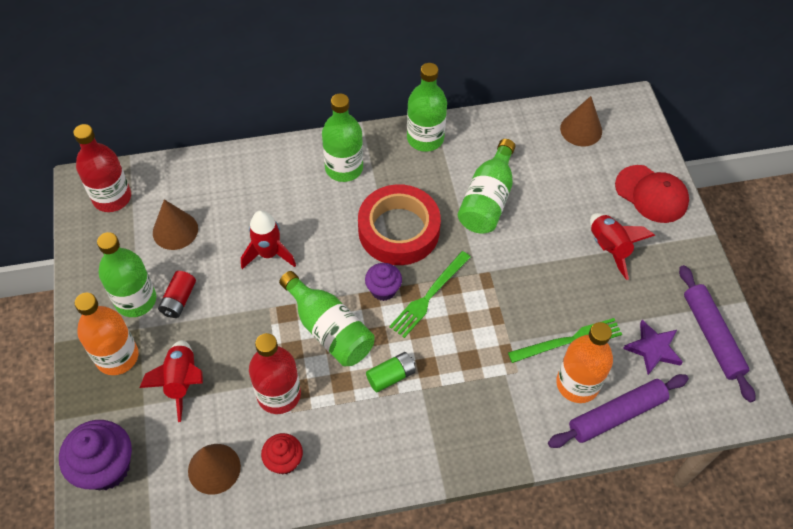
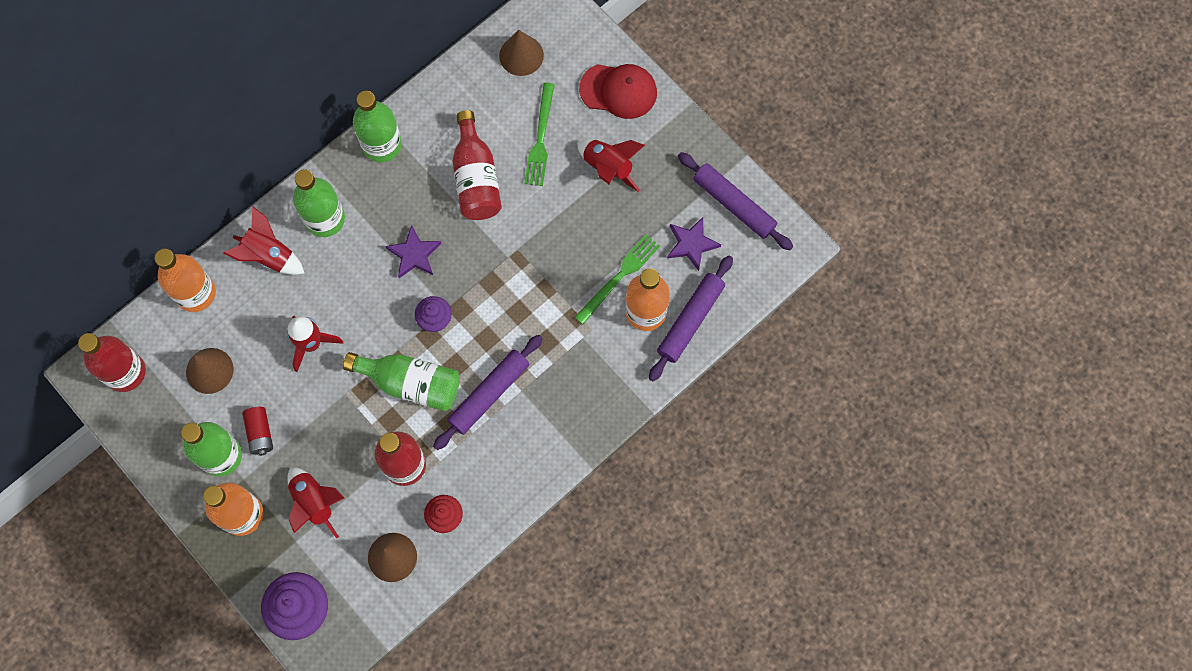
camera: 30 degrees left, 15 degrees up
red tape [358,184,441,265] -> purple star [385,225,441,278]
green battery [366,352,416,392] -> purple rolling pin [433,335,543,450]
green fork [389,251,471,338] -> green fork moved to [524,83,555,186]
green bottle [458,139,515,234] -> red bottle [452,110,502,220]
none -> orange bottle [155,249,216,312]
none -> red rocket [223,207,304,275]

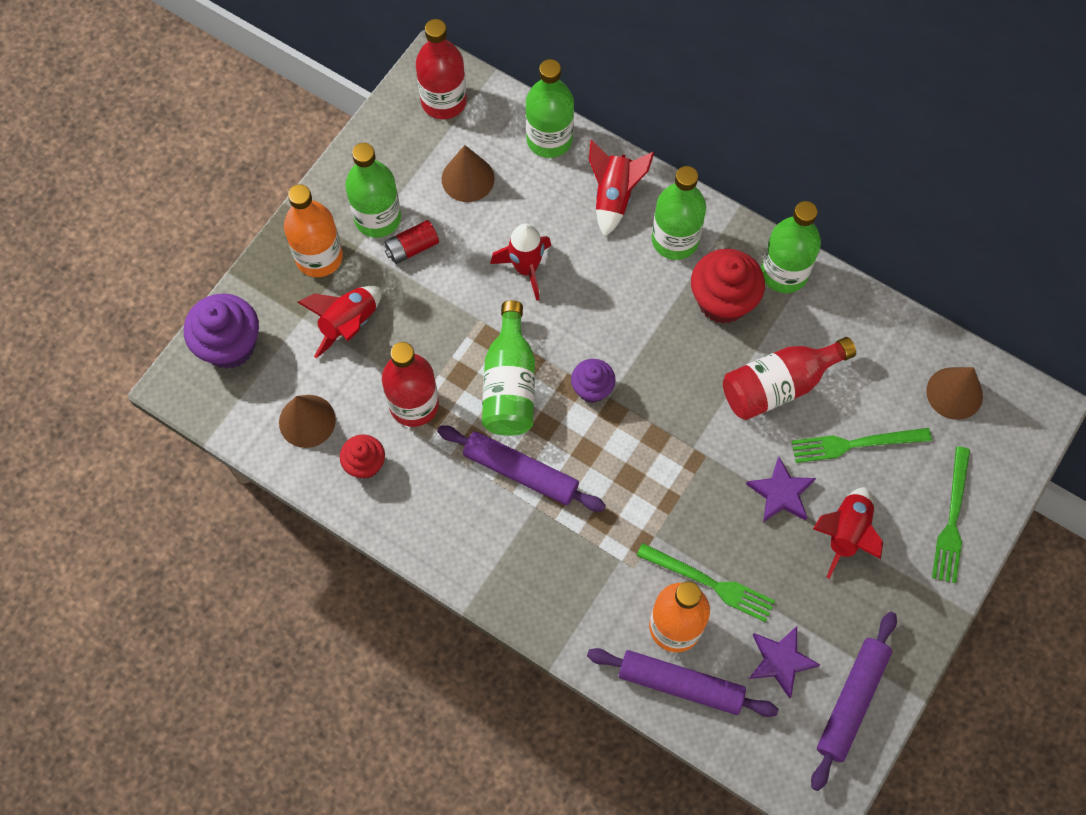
camera: 75 degrees right, 5 degrees down
orange bottle [155,249,216,312] -> green bottle [526,59,574,158]
purple star [385,225,441,278] -> purple star moved to [746,457,816,522]
red cap [579,64,657,119] -> green fork [932,446,970,583]
none -> red cupcake [691,249,765,324]

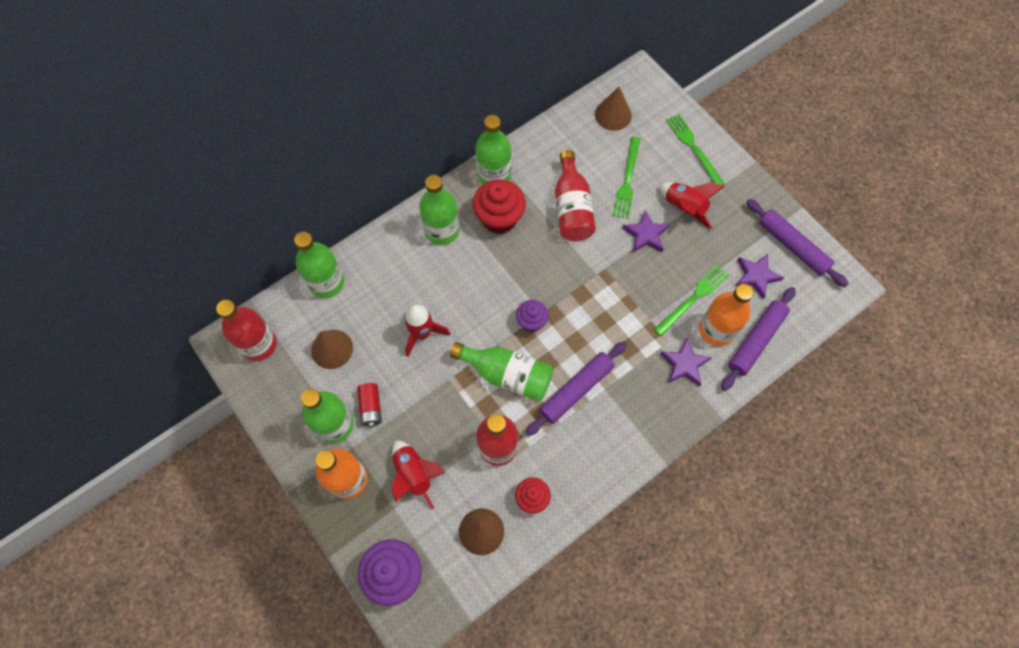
camera: 70 degrees left, 0 degrees up
red rocket [589,140,654,237] -> none
green fork [932,446,970,583] -> green fork turned 150 degrees counterclockwise [666,114,725,185]
none -> purple star [660,338,712,387]

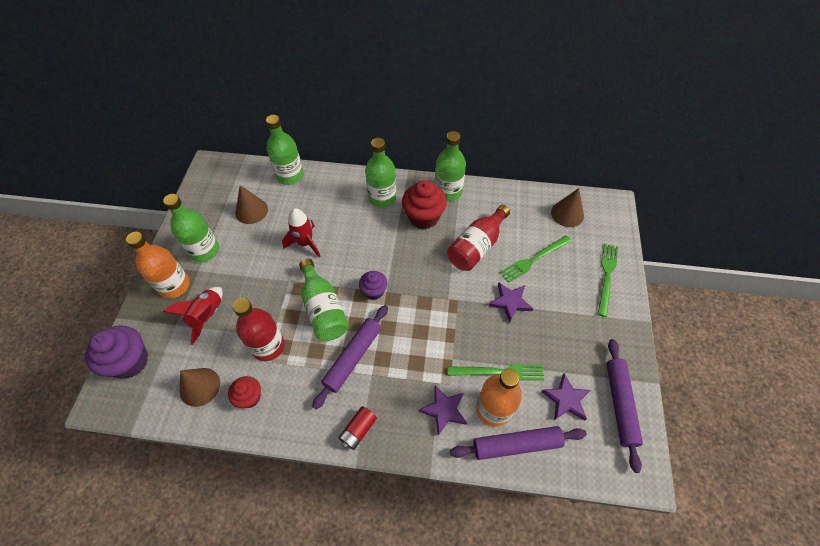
camera: 45 degrees right, 10 degrees down
red bottle [216,300,277,361] -> none
red battery [357,383,382,427] -> red battery moved to [338,406,377,450]
purple rolling pin [525,341,627,436] -> purple rolling pin turned 60 degrees counterclockwise [312,305,388,409]
red rocket [659,182,725,229] -> none

